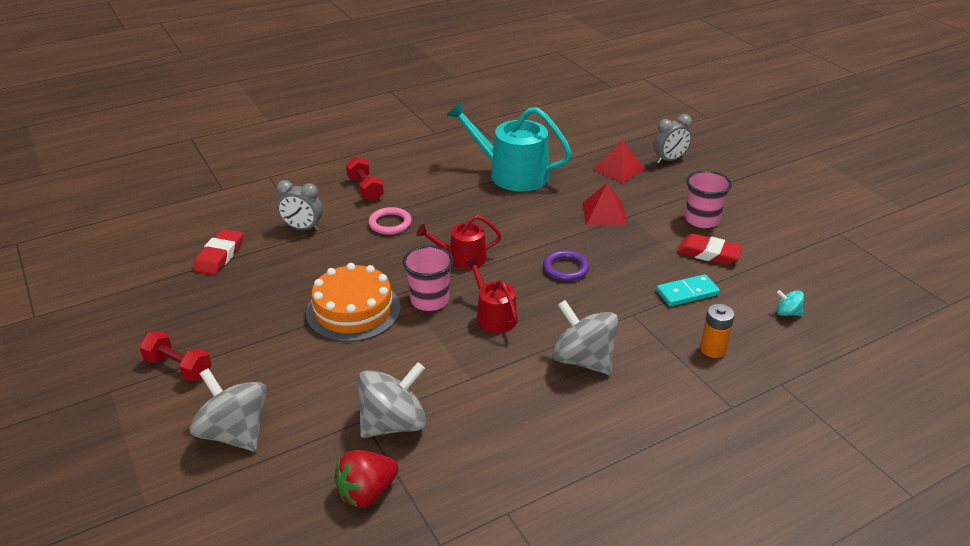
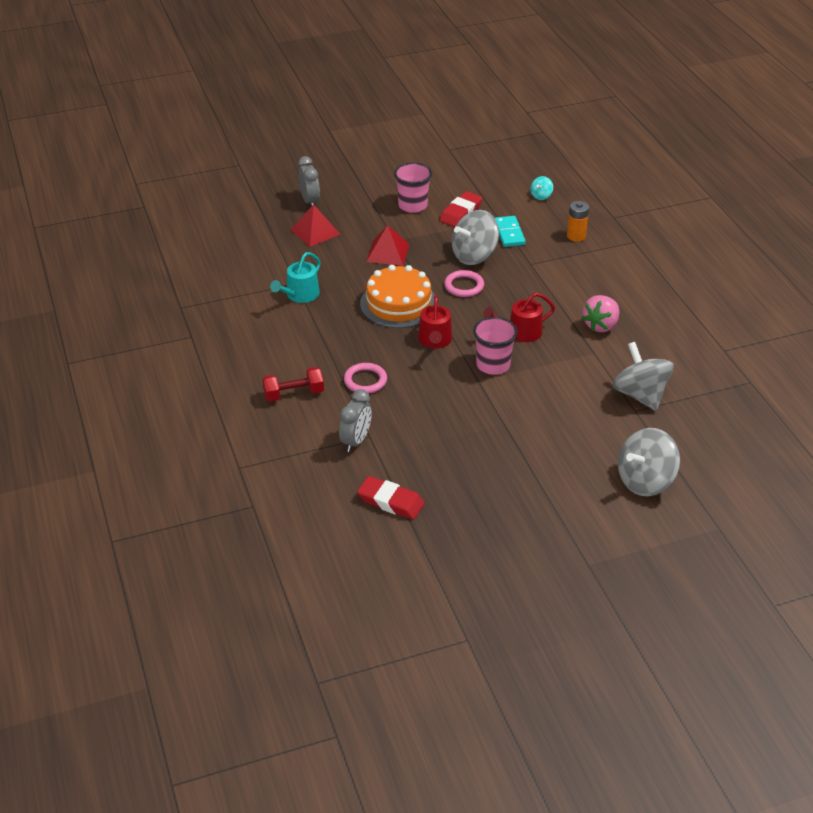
camera: 80 degrees left, 5 degrees up
red dumbbell [139,331,212,382] -> none
orange cake [306,263,401,342] -> orange cake moved to [360,265,435,328]
red strawberry [334,450,399,508] -> none
turquoise watering can [446,101,572,192] -> turquoise watering can [270,252,321,303], size x0.56
purple ring [543,250,589,281] -> pink ring [444,270,484,297]
grey spinning top [552,300,618,375] -> grey spinning top moved to [452,210,499,265]
none -> pink strawberry [582,295,619,332]

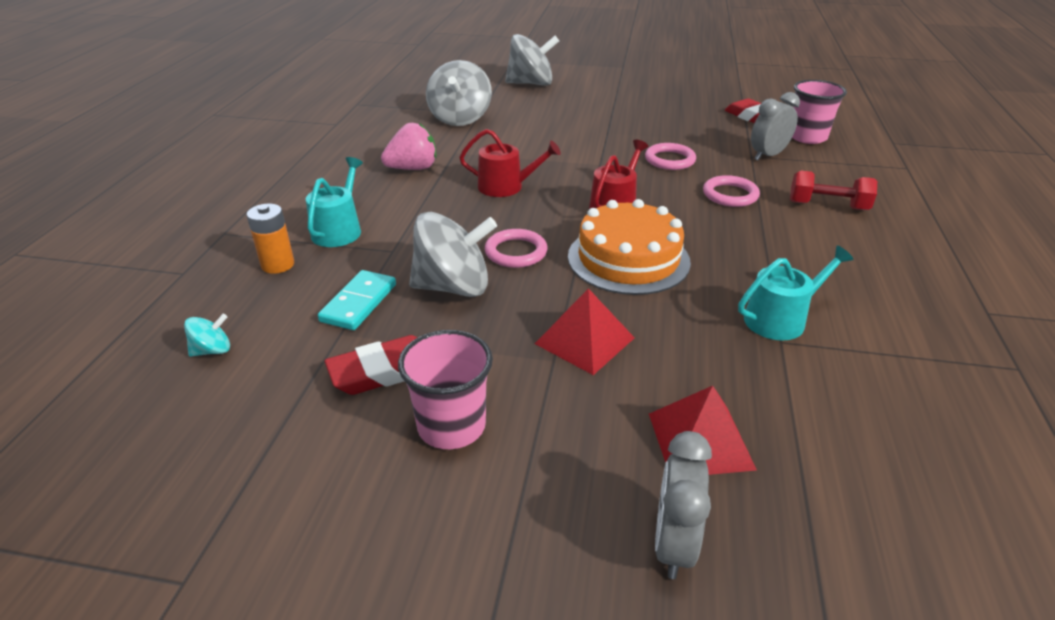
camera: 150 degrees left, 5 degrees down
pink cup [473,317,518,375] -> pink cup moved to [792,80,847,144]
none -> turquoise watering can [306,157,363,247]
none -> pink ring [645,143,696,170]

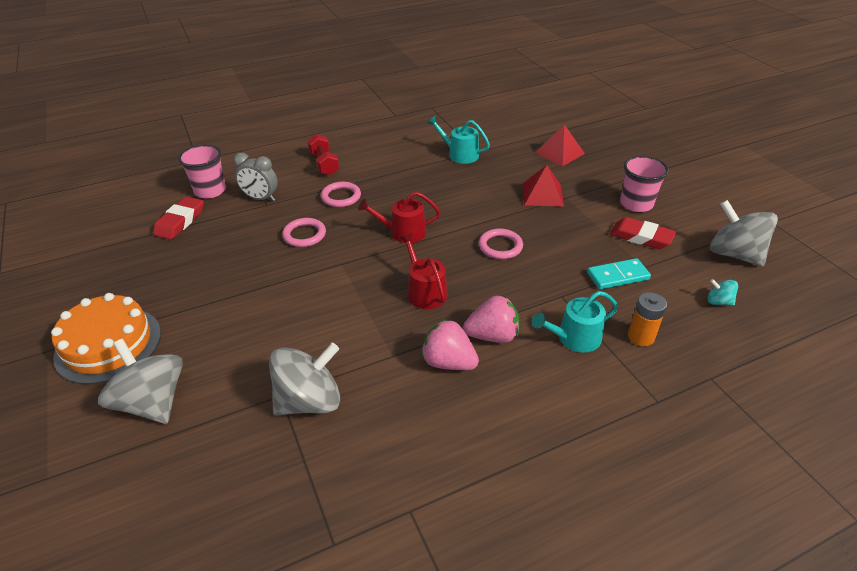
camera: 125 degrees left, 5 degrees up
grey spinning top [409,212,497,297] -> grey spinning top moved to [710,200,778,266]
orange cake [568,199,691,295] -> orange cake moved to [51,293,161,384]
grey clock [655,431,712,579] -> none
none -> pink strawberry [463,296,519,343]

